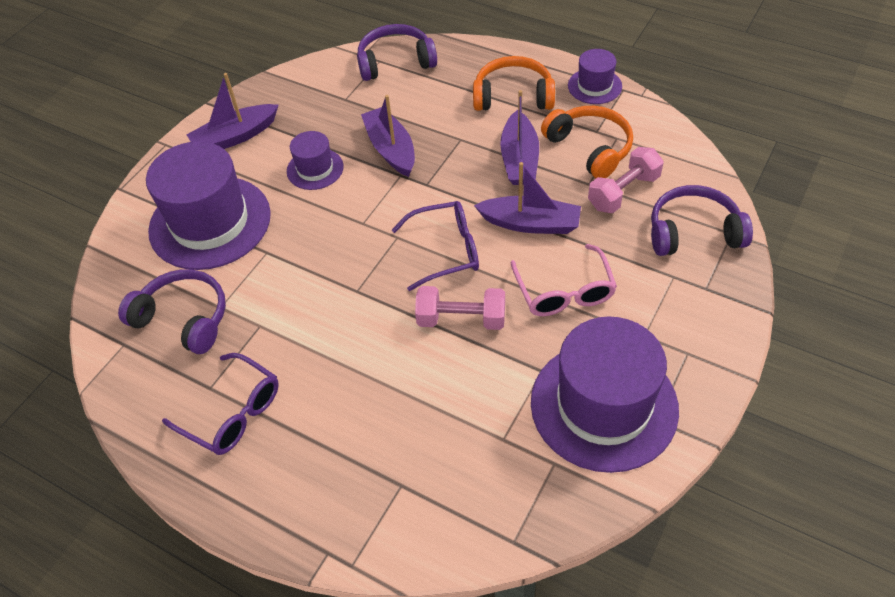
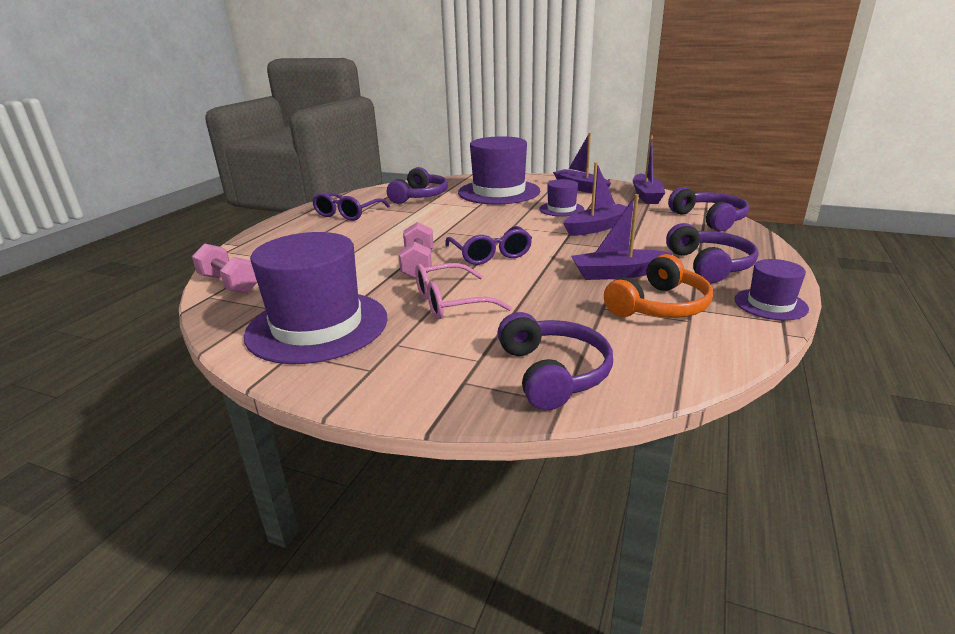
camera: 80 degrees right, 25 degrees down
orange headphones [473,56,555,111] -> purple headphones [666,223,758,283]
purple boat [474,162,581,234] -> purple boat moved to [633,135,665,204]
pink dumbbell [588,147,664,213] -> pink dumbbell moved to [192,243,257,294]

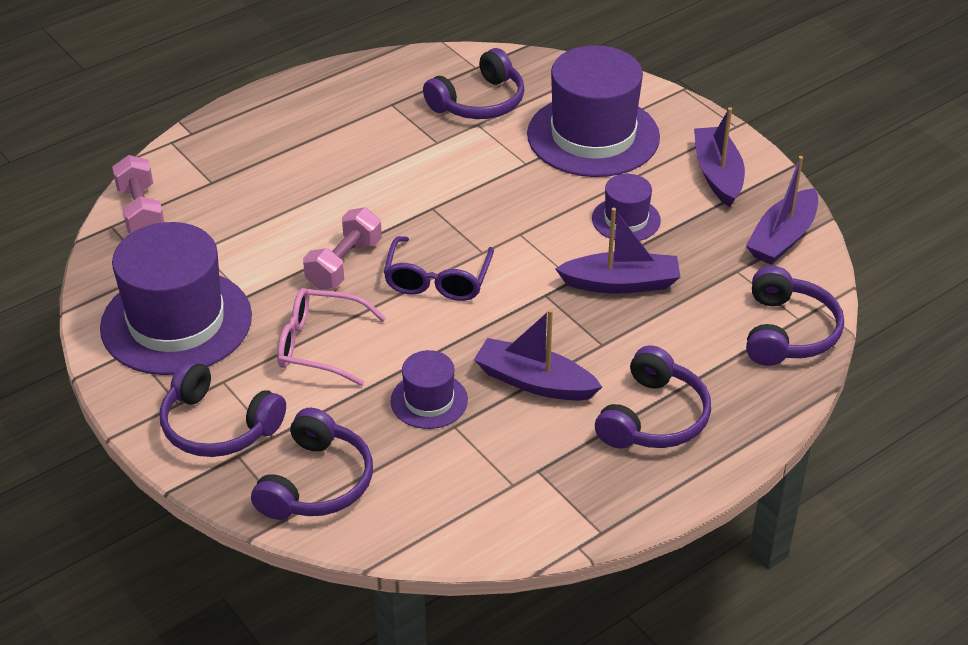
camera: 30 degrees right, 15 degrees up
purple glasses [312,193,390,221] -> none
orange headphones [604,254,713,318] -> none
purple hat [735,259,809,320] -> purple hat moved to [390,350,468,429]
none -> purple headphones [160,360,286,457]

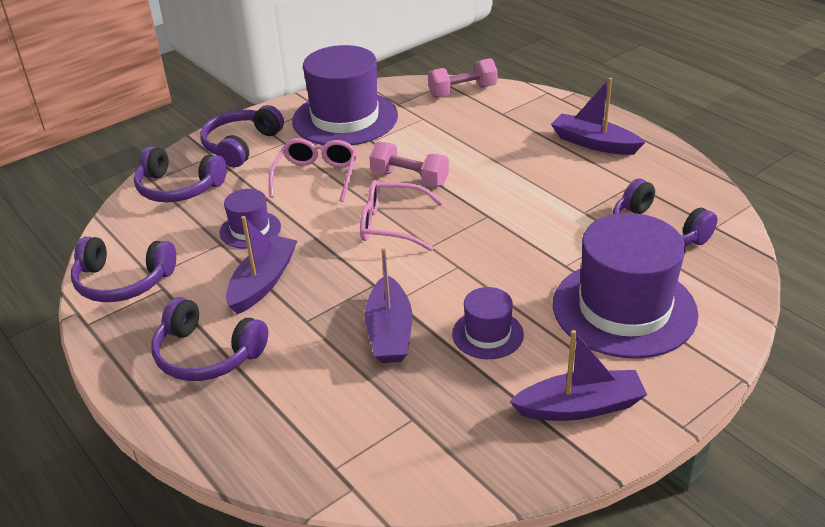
camera: 90 degrees right, 5 degrees down
purple glasses [383,236,494,301] -> pink glasses [360,180,443,251]
purple boat [746,156,818,265] -> purple boat moved to [551,78,645,155]
purple headphones [746,266,844,366] -> purple headphones moved to [71,237,176,302]

